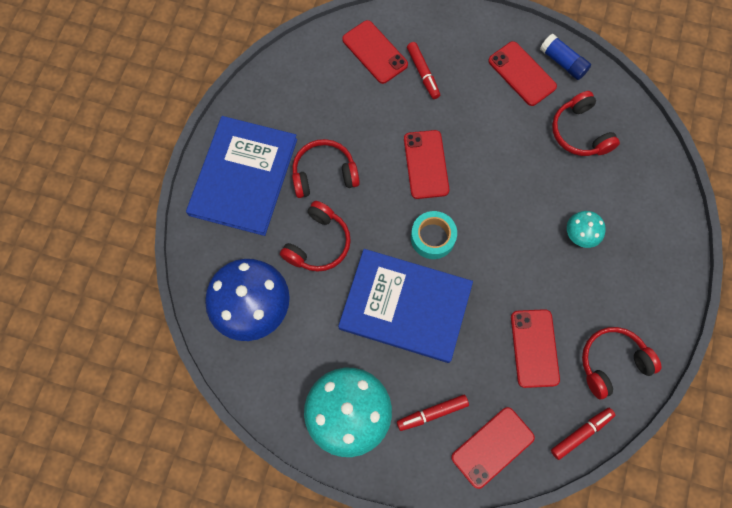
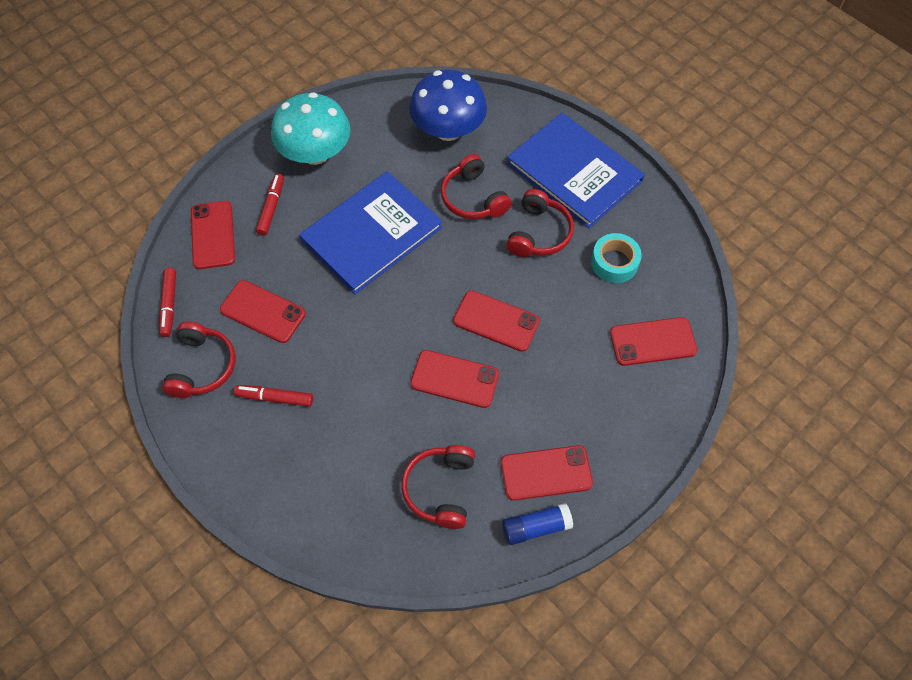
camera: 120 degrees right, 10 degrees down
red marker [407,42,440,99] -> red marker moved to [234,385,313,407]
turquoise tape [411,211,457,259] -> turquoise tape moved to [591,233,642,283]
red headphones [552,91,620,156] -> red headphones turned 90 degrees counterclockwise [401,445,475,529]
turquoise mushroom [567,211,606,248] -> none
none -> red phone [410,350,499,408]

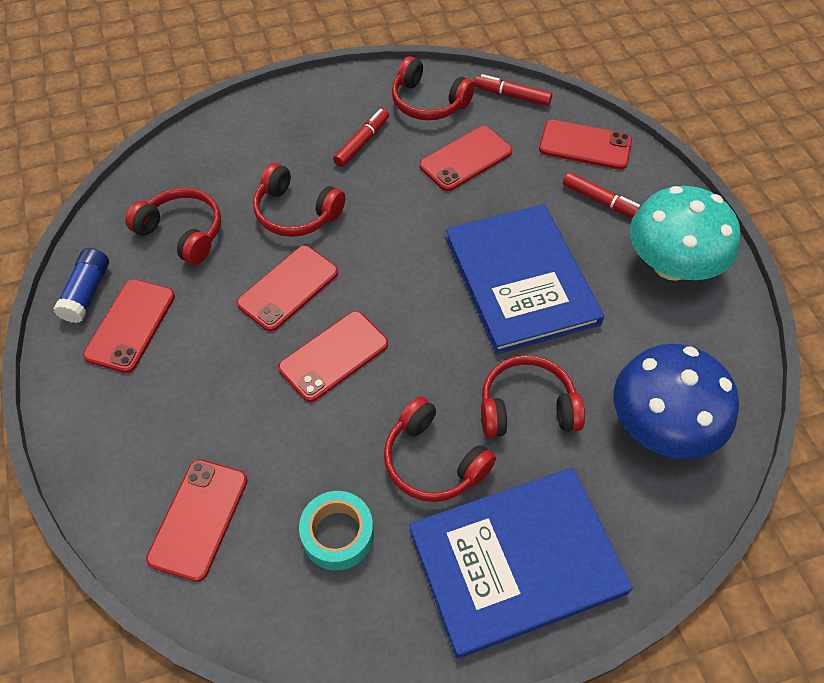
camera: 115 degrees right, 5 degrees down
none -> red headphones [253,163,345,237]

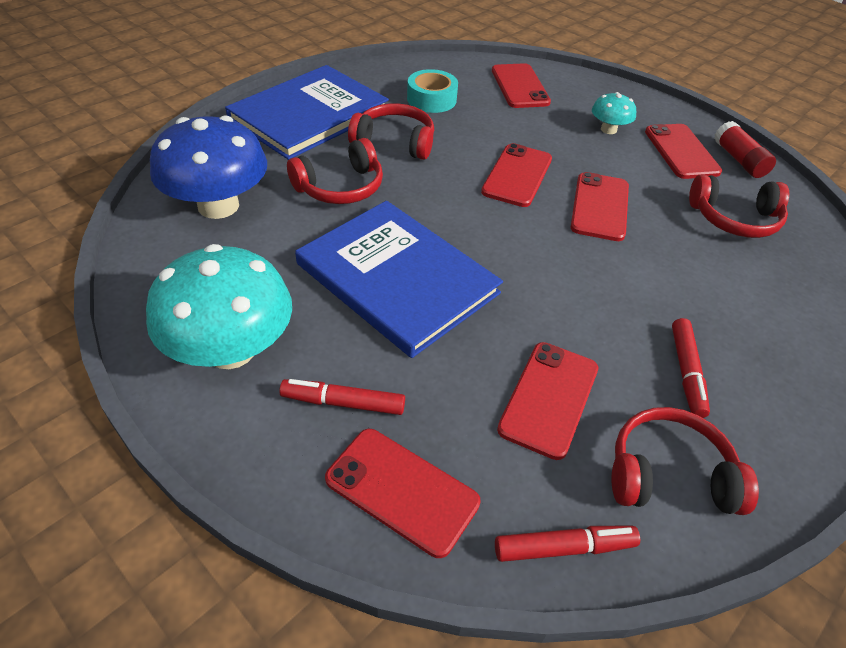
camera: 150 degrees right, 10 degrees down
blue glue stick [54,248,109,323] -> red glue stick [714,121,776,178]
red headphones [253,163,345,237] -> none
red phone [539,120,632,170] -> red phone turned 45 degrees clockwise [325,429,480,558]
none -> turquoise mushroom [592,92,636,134]

